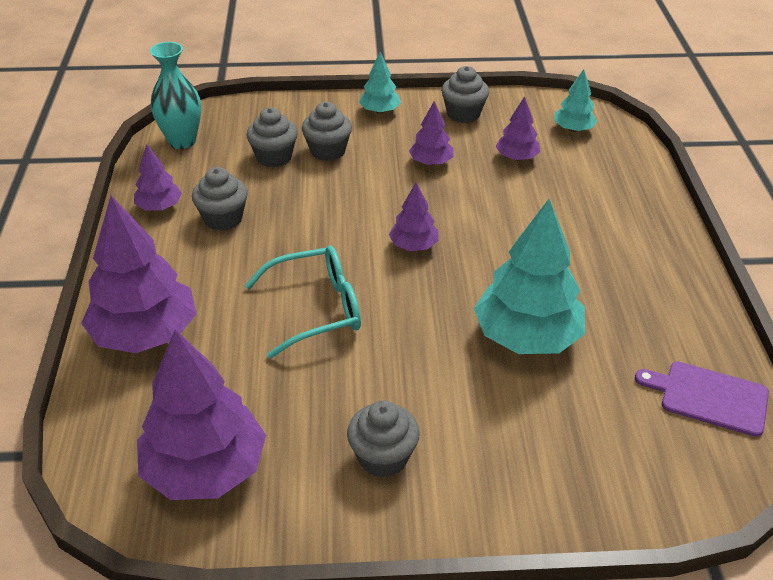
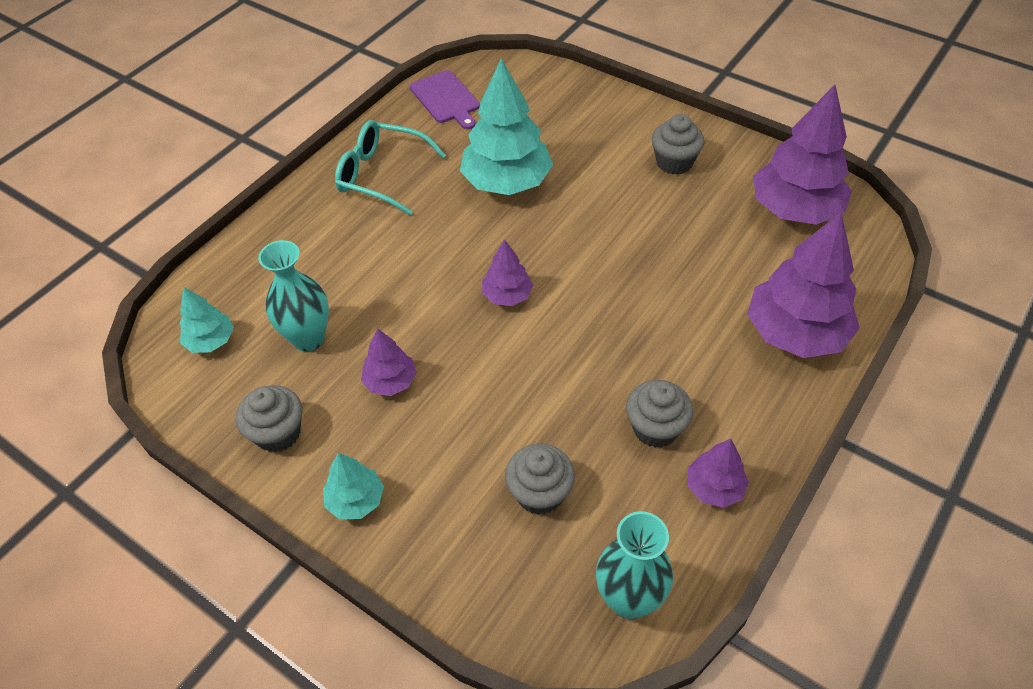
camera: 140 degrees left, 10 degrees up
turquoise glasses [245,246,361,359] -> turquoise glasses moved to [335,120,446,215]
grey cupcake [302,102,352,161] -> none
purple tree [495,96,540,161] -> turquoise vase [258,240,329,351]

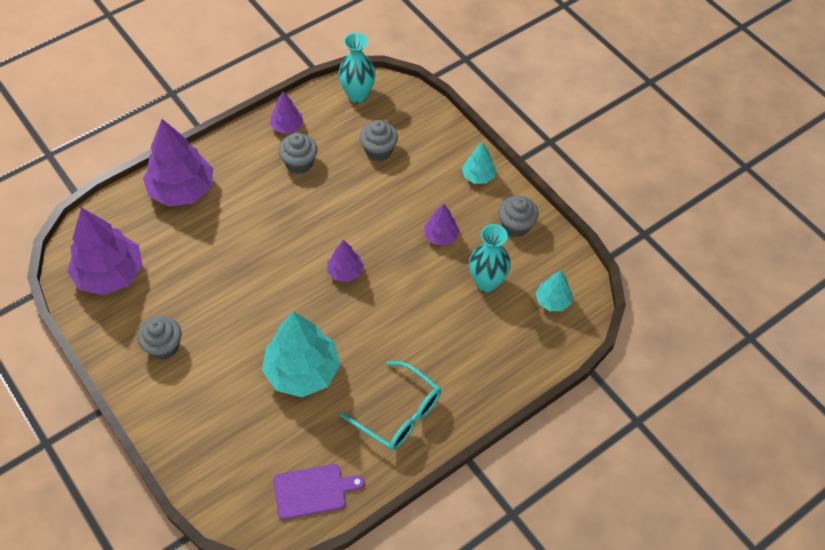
camera: 165 degrees left, 5 degrees up
purple cutting board [410,70,480,129] -> purple cutting board turned 90 degrees clockwise [273,464,365,520]

